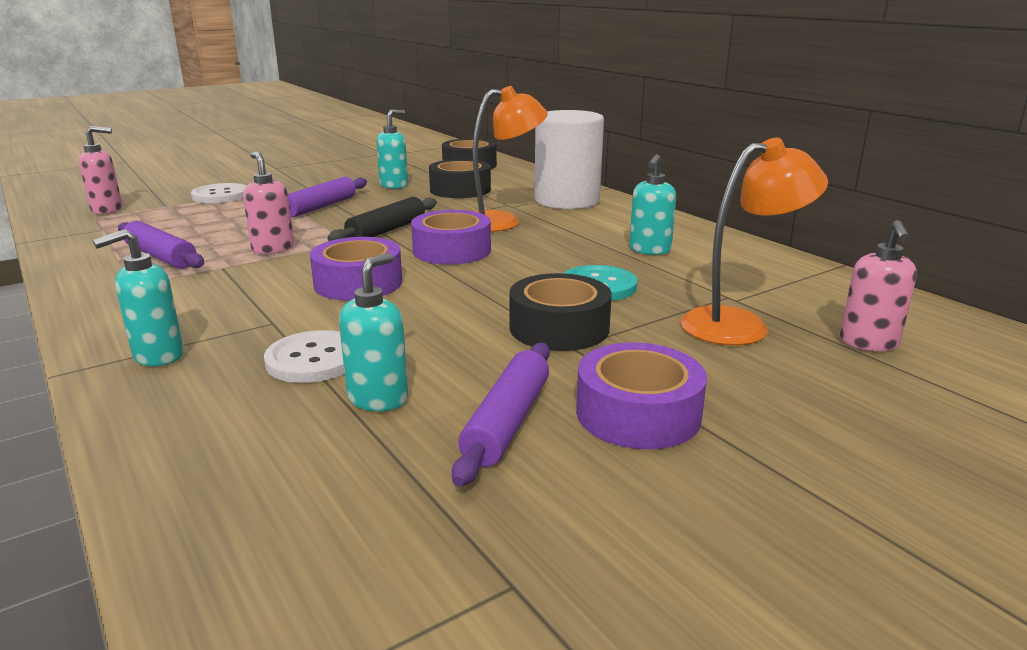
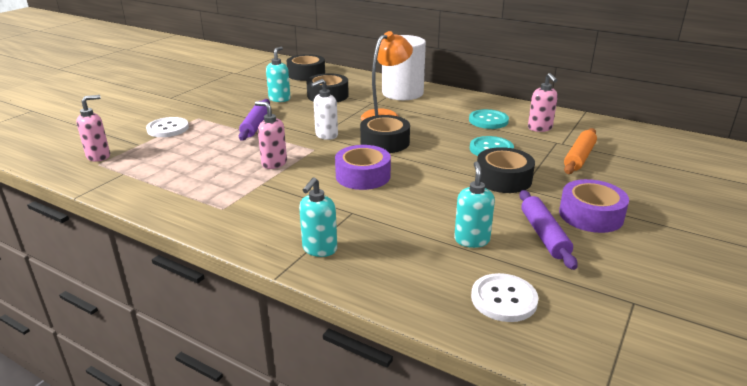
camera: 25 degrees left, 5 degrees up
purple rolling pin [118,221,204,269] -> none
white button [264,330,345,383] -> white button moved to [471,273,539,322]
black rolling pin [328,197,437,241] -> white soap dispenser [311,79,338,140]
purple tape [411,210,491,265] -> black tape [360,115,410,153]
turquoise soap dispenser [629,154,676,255] -> turquoise button [469,109,509,129]
orange lamp [680,138,828,346] -> orange rolling pin [564,128,597,174]
pink soap dispenser [840,220,917,351] -> pink soap dispenser moved to [528,73,558,132]

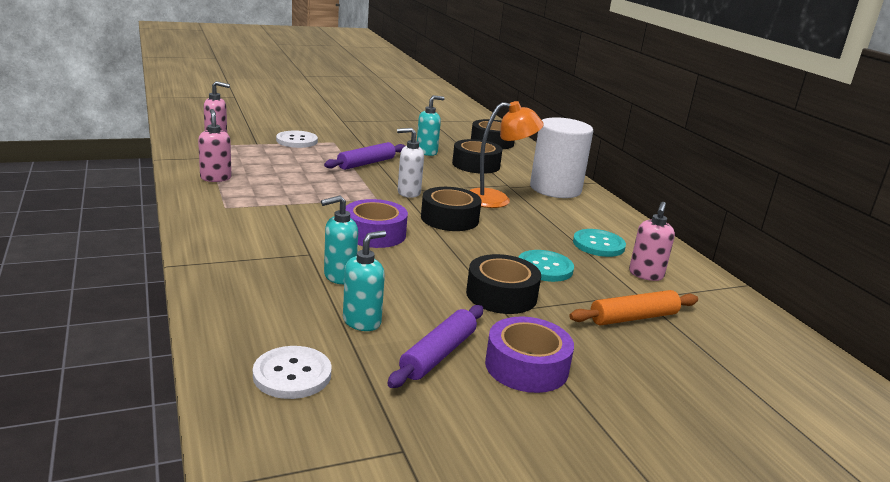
camera: 35 degrees right, 5 degrees down
pink soap dispenser [255,101,287,169] -> pink soap dispenser moved to [198,109,232,182]
turquoise soap dispenser [299,177,337,257] -> turquoise soap dispenser moved to [321,195,358,284]

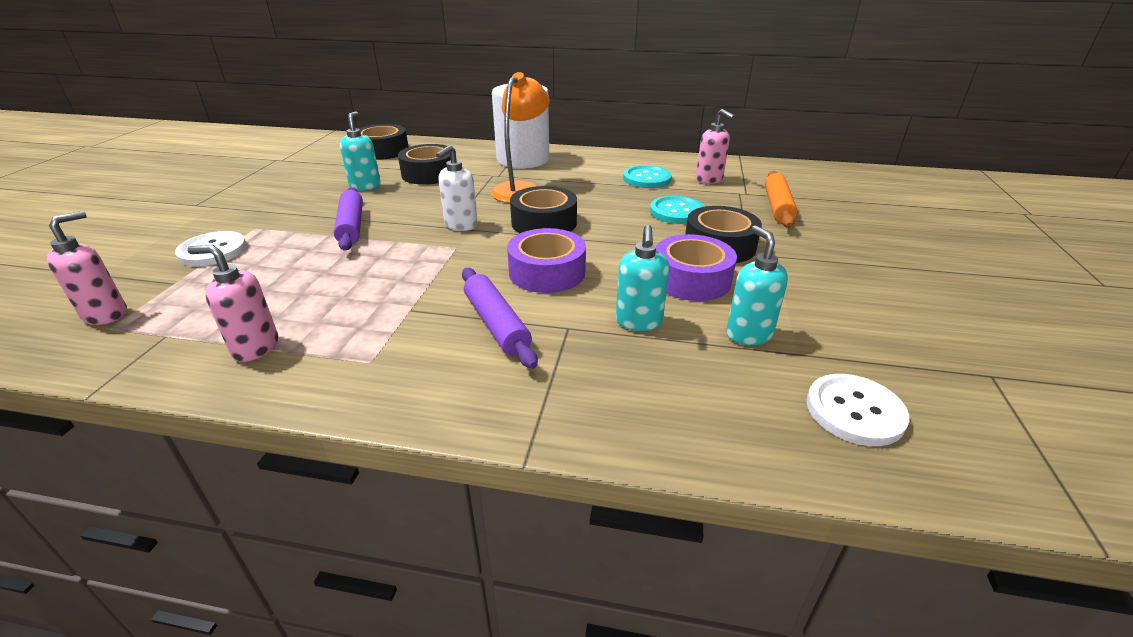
camera: 55 degrees left, 10 degrees up
purple rolling pin [387,305,483,388] -> purple rolling pin moved to [462,268,538,369]
purple tape [485,316,574,393] -> purple tape moved to [656,234,737,301]

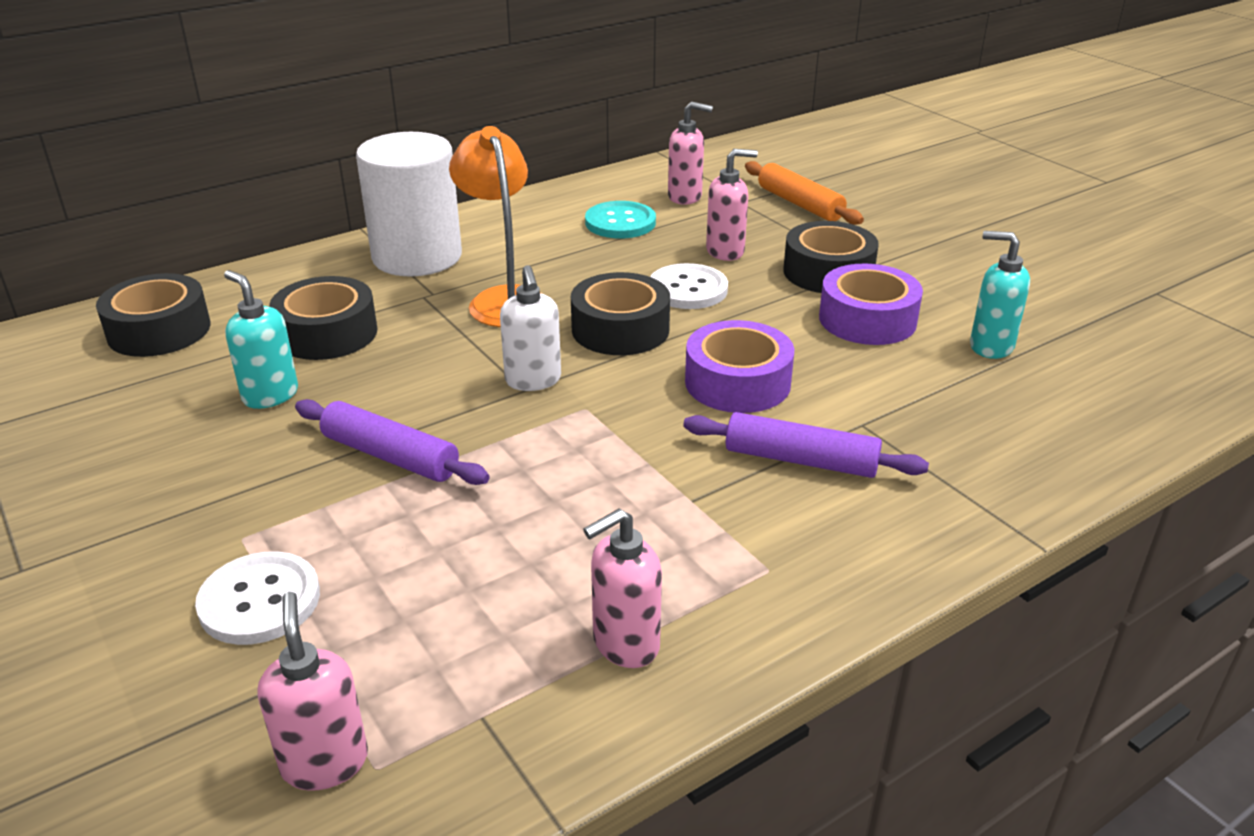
camera: 45 degrees left, 0 degrees up
turquoise soap dispenser [616,225,669,331] -> none
turquoise button [650,196,705,224] -> pink soap dispenser [706,149,758,261]
white button [806,374,909,446] -> white button moved to [650,263,728,309]

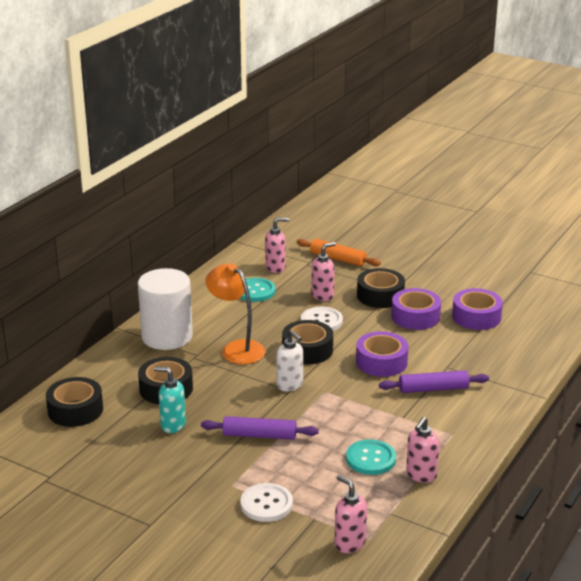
camera: 25 degrees left, 5 degrees down
turquoise soap dispenser [970,231,1030,359] -> purple tape [452,288,503,330]
none -> turquoise button [346,439,396,475]

